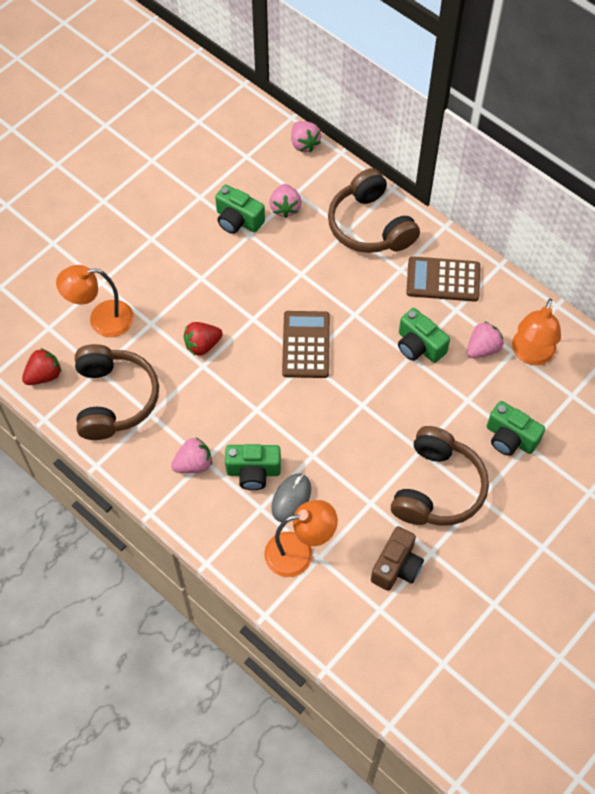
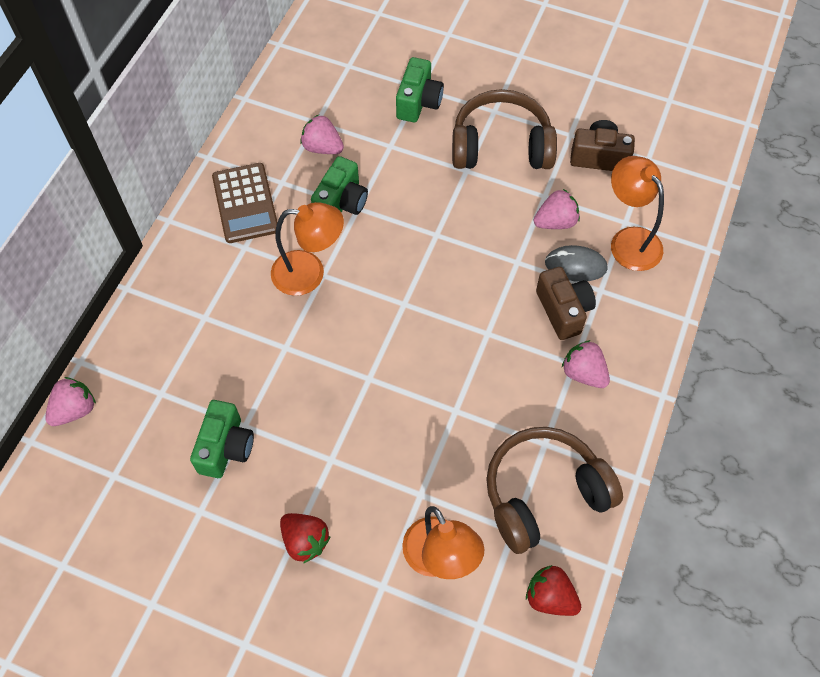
camera: 110 degrees left, 0 degrees up
red strawberry [183,322,223,356] -> red strawberry moved to [280,513,331,564]
green camera [225,444,281,490] -> brown camera [536,267,596,340]
pink strawberry [269,184,302,218] -> pink strawberry moved to [534,189,580,229]
brown calculator [282,311,330,378] -> none
brown headphones [328,168,420,253] -> none
orange lamp [512,298,561,365] -> orange lamp moved to [271,202,344,296]

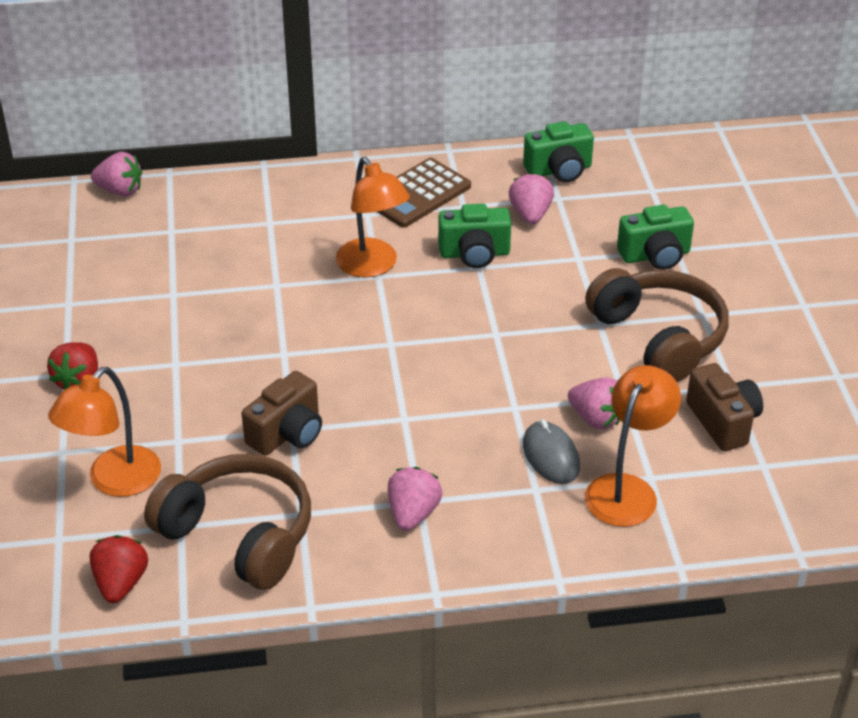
camera: 60 degrees right, 20 degrees down
green camera [190,400,254,478] -> green camera moved to [523,121,594,182]
brown camera [536,267,596,340] -> brown camera moved to [241,371,322,456]

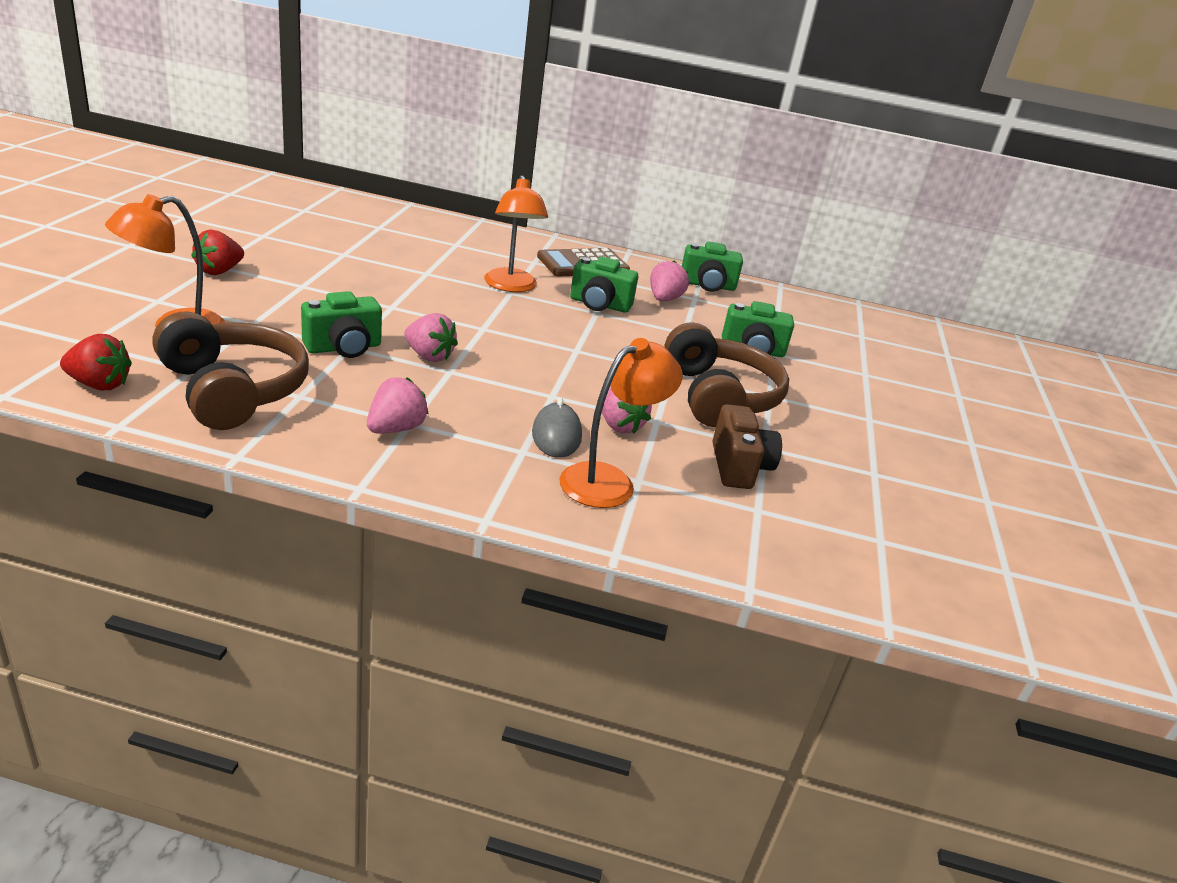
camera: 15 degrees right, 10 degrees down
red strawberry [90,535,148,603] -> red strawberry turned 75 degrees clockwise [60,334,132,390]
pink strawberry [91,152,142,197] -> pink strawberry moved to [404,313,458,362]
brown camera [241,371,322,456] -> green camera [301,291,382,358]

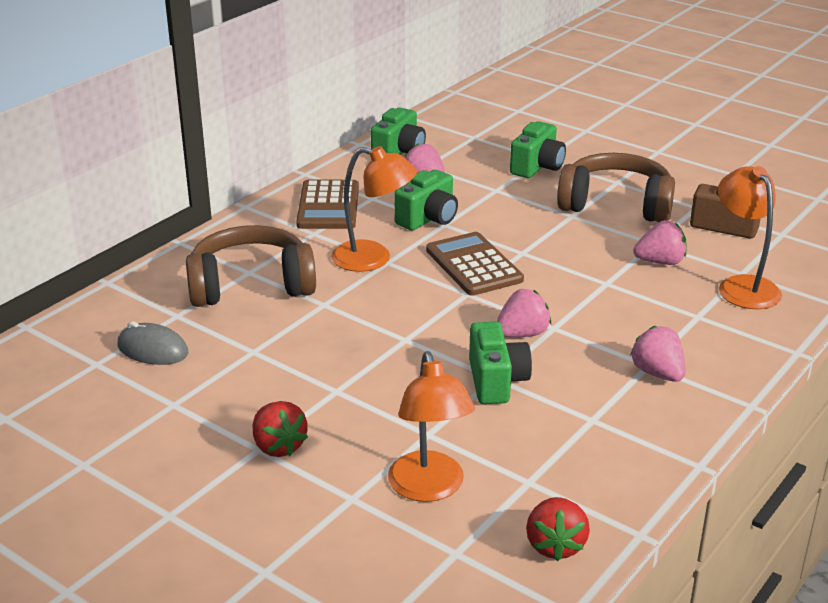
camera: 60 degrees left, 0 degrees up
red strawberry [60,334,132,390] -> red strawberry turned 150 degrees clockwise [526,497,590,561]
brown headphones [152,312,309,430] -> brown headphones moved to [186,225,316,307]
grey mouse [532,398,582,458] -> grey mouse moved to [118,321,188,365]
none -> brown calculator [426,232,524,296]

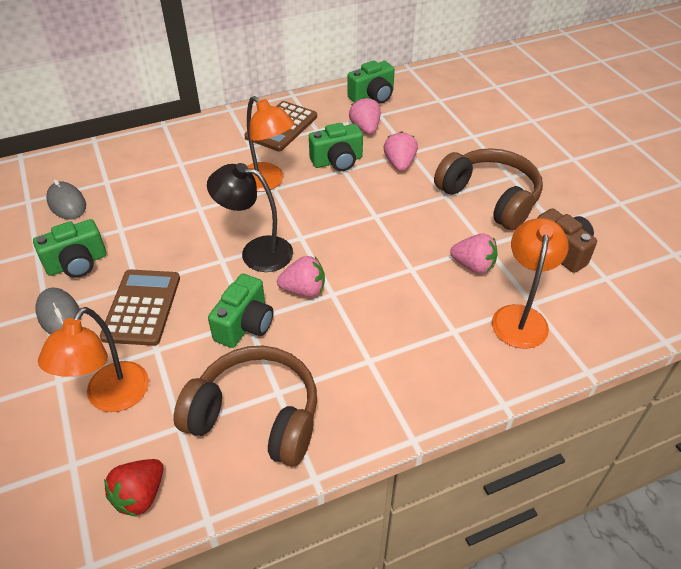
camera: 30 degrees right, 15 degrees up
brown headphones [186,225,316,307] -> brown headphones moved to [174,346,317,467]
red strawberry [253,401,308,457] -> grey mouse [35,288,79,334]
brown calculator [426,232,524,296] -> brown calculator moved to [100,269,180,346]
green camera [510,121,566,178] -> green camera moved to [33,219,107,278]
pink strawberry [630,326,686,382] -> pink strawberry moved to [383,131,418,171]
none -> black lamp [207,163,293,272]

